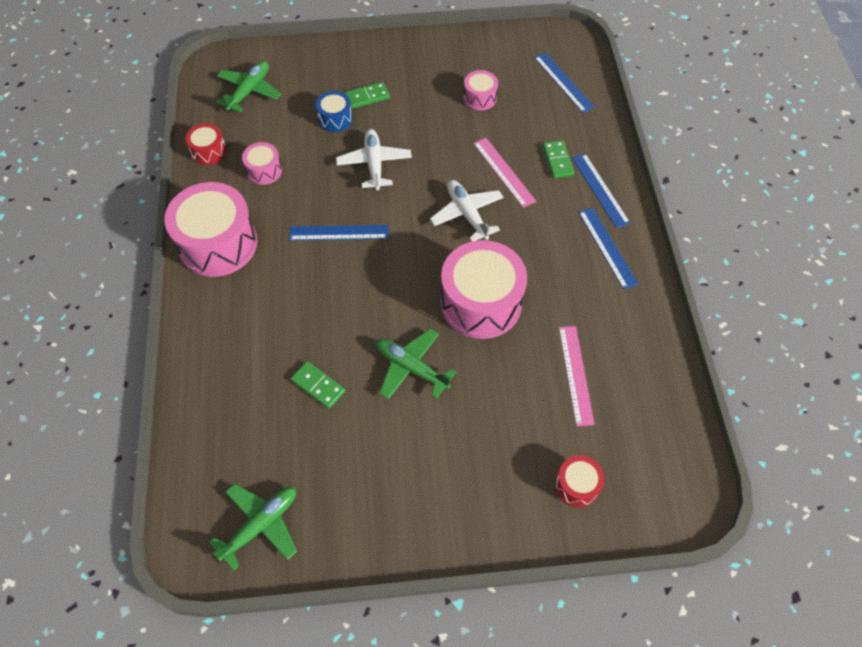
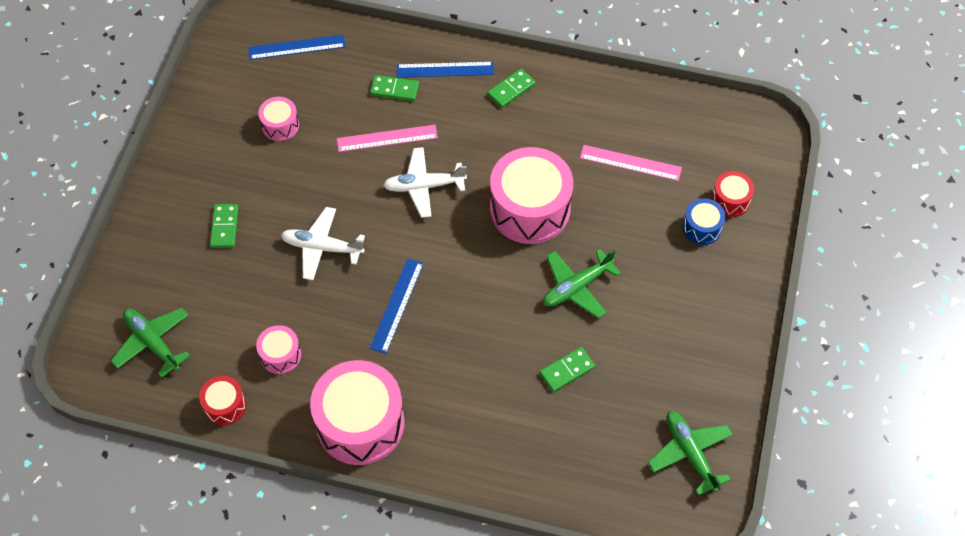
camera: 70 degrees left, 0 degrees up
blue drum [316,91,352,132] -> blue drum moved to [683,198,726,245]
blue ruler [578,207,638,290] -> green domino [487,69,536,108]

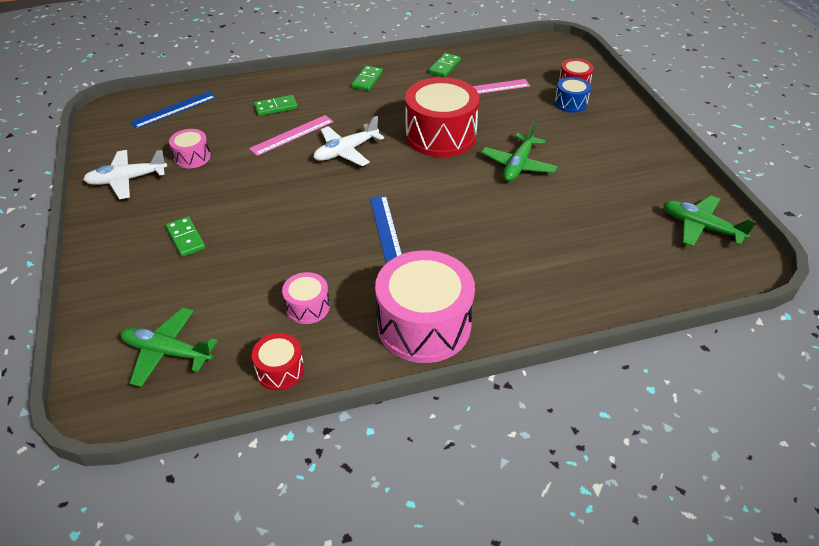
camera: 30 degrees left, 15 degrees down
white plane [281,207,365,280] -> white plane moved to [83,150,167,199]
blue ruler [397,62,494,78] -> none
pink drum [490,147,573,244] -> red drum [405,77,480,157]
green domino [539,347,595,392] -> green domino moved to [429,53,461,77]

